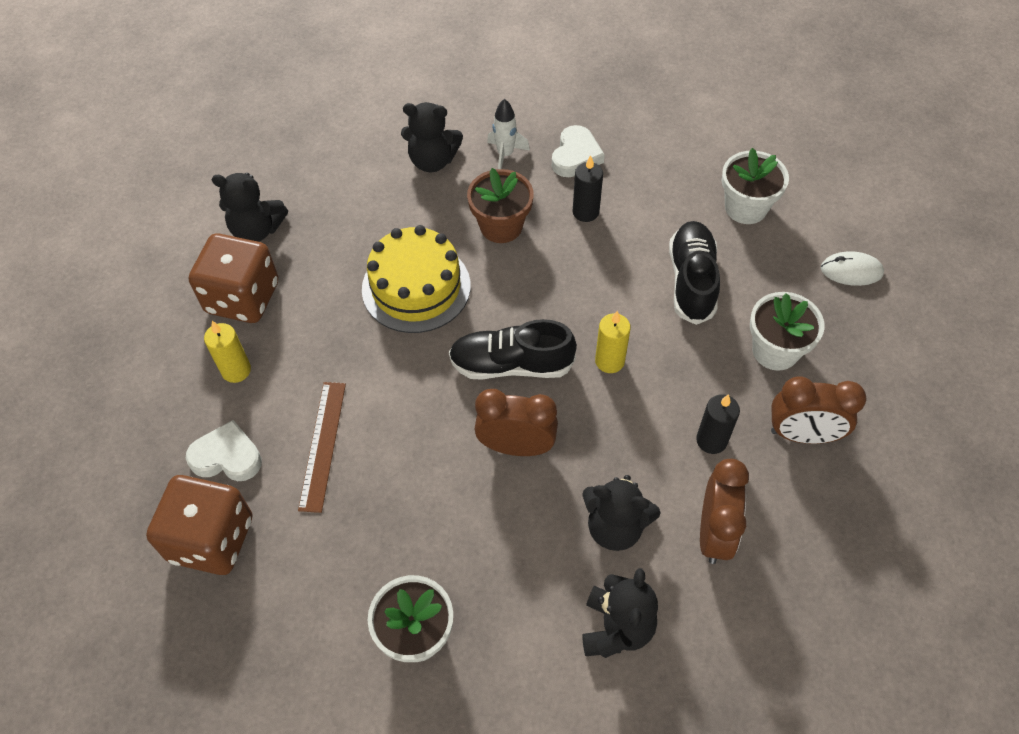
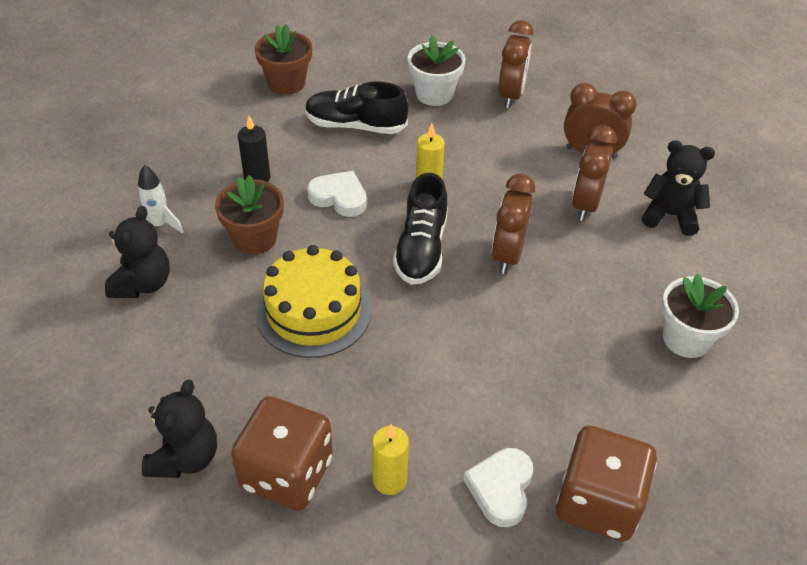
camera: 85 degrees left, 10 degrees down
brown ruler [298,382,346,513] -> none
white heart [552,125,605,177] -> white heart moved to [307,171,367,217]
black teddy bear [582,475,661,551] -> brown clock [572,125,617,221]
black candle [696,394,740,454] -> none
white flower pot [722,148,789,224] -> brown flower pot [255,24,312,95]
white mouse [821,252,884,286] -> none

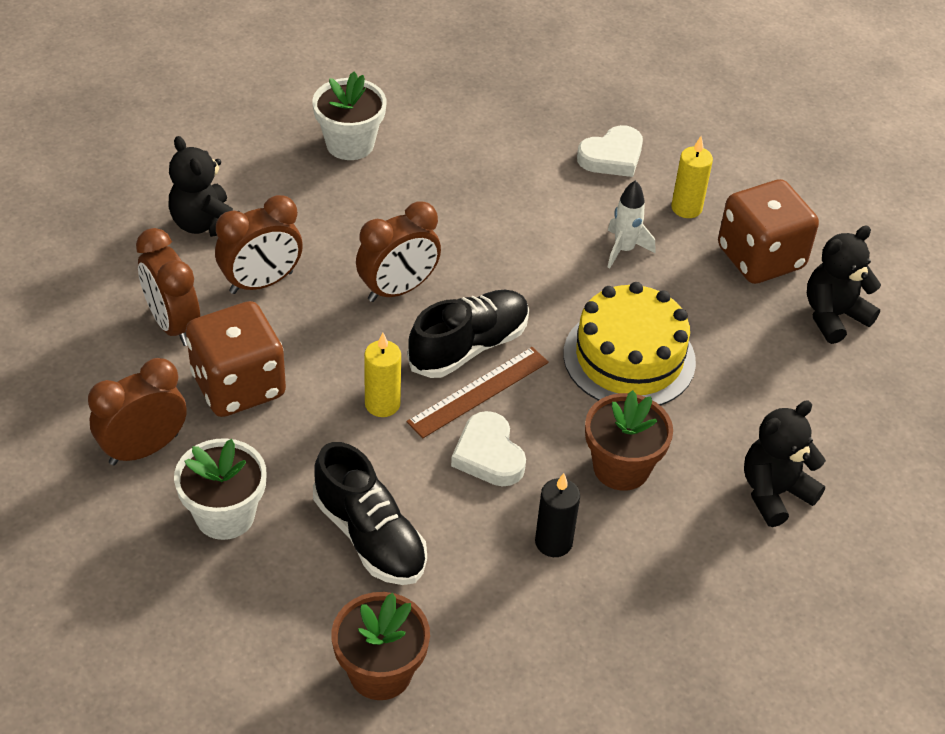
camera: 140 degrees left, 0 degrees up
white rocket [138,165,184,234] -> white rocket moved to [607,180,655,269]
brown dice [556,425,657,541] -> brown dice moved to [186,301,286,417]
none -> brown ruler [406,347,549,438]

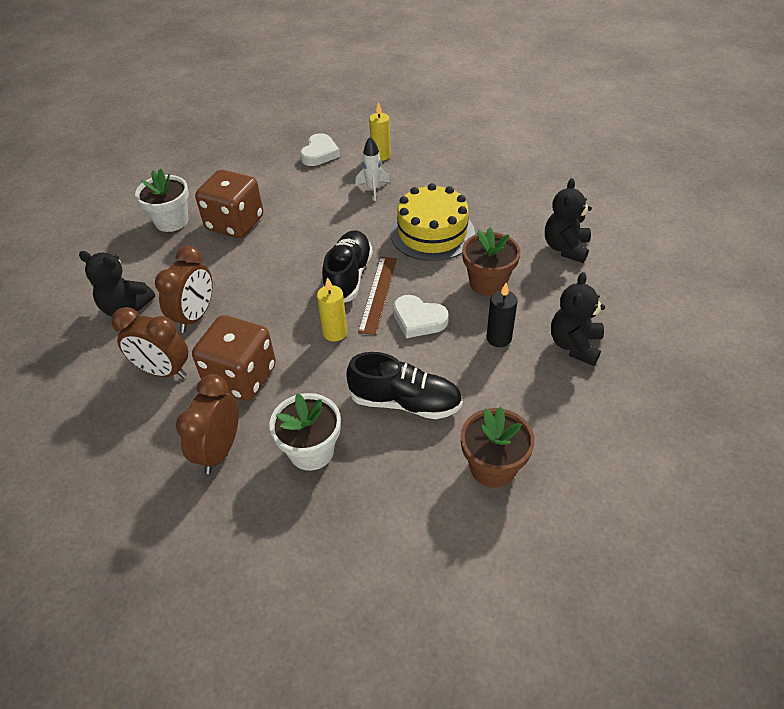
camera: 35 degrees left, 0 degrees up
brown clock [356,201,441,302] -> none
brown dice [718,179,819,284] -> brown dice moved to [195,170,263,238]
black teddy bear [807,226,881,344] -> black teddy bear moved to [551,272,605,366]

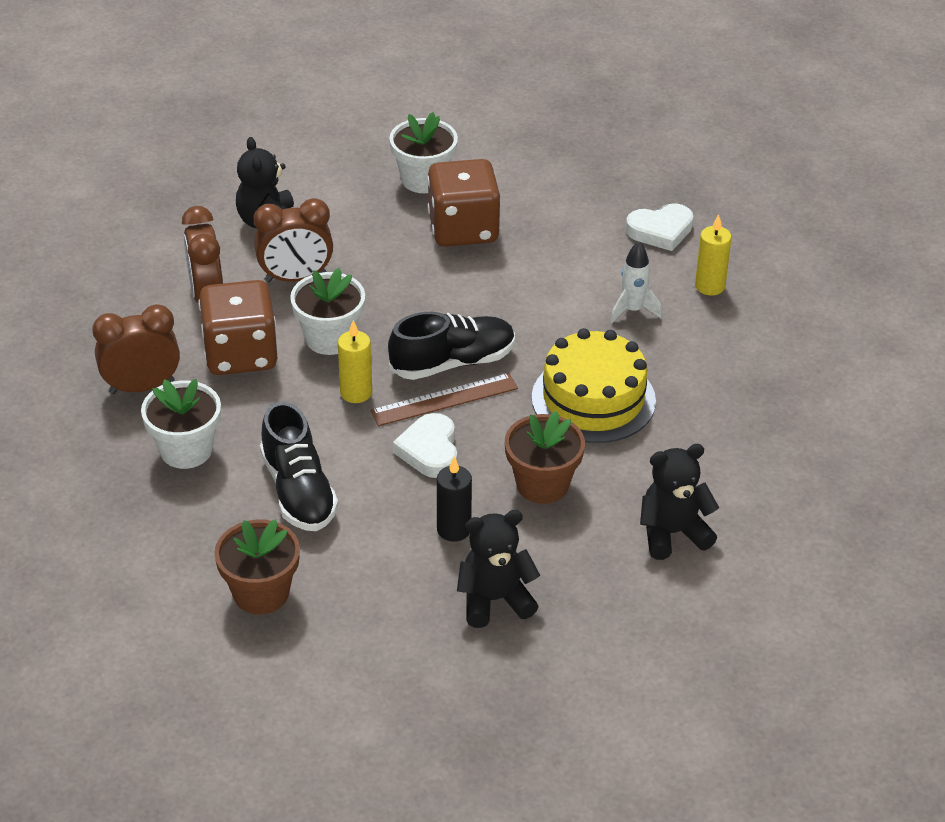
camera: 55 degrees right, 5 degrees down
none -> white flower pot [290,268,365,355]

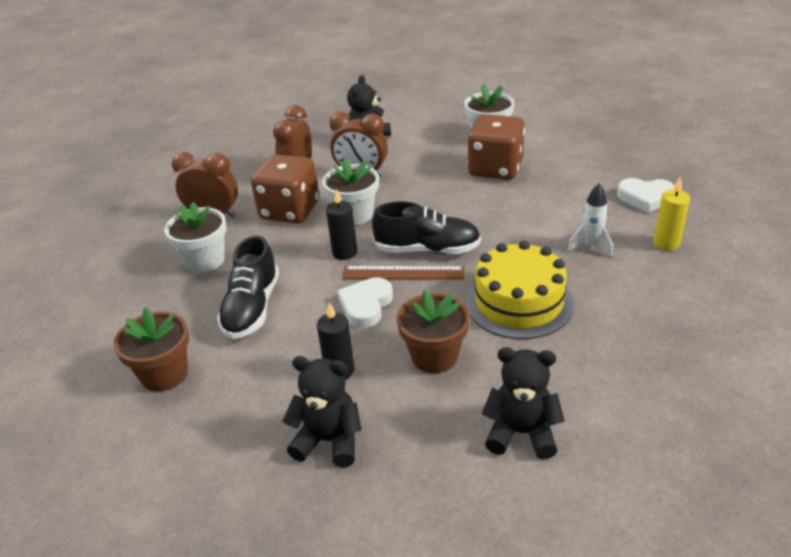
camera: 30 degrees right, 5 degrees down
yellow candle [338,320,372,403] -> black candle [326,189,357,260]

